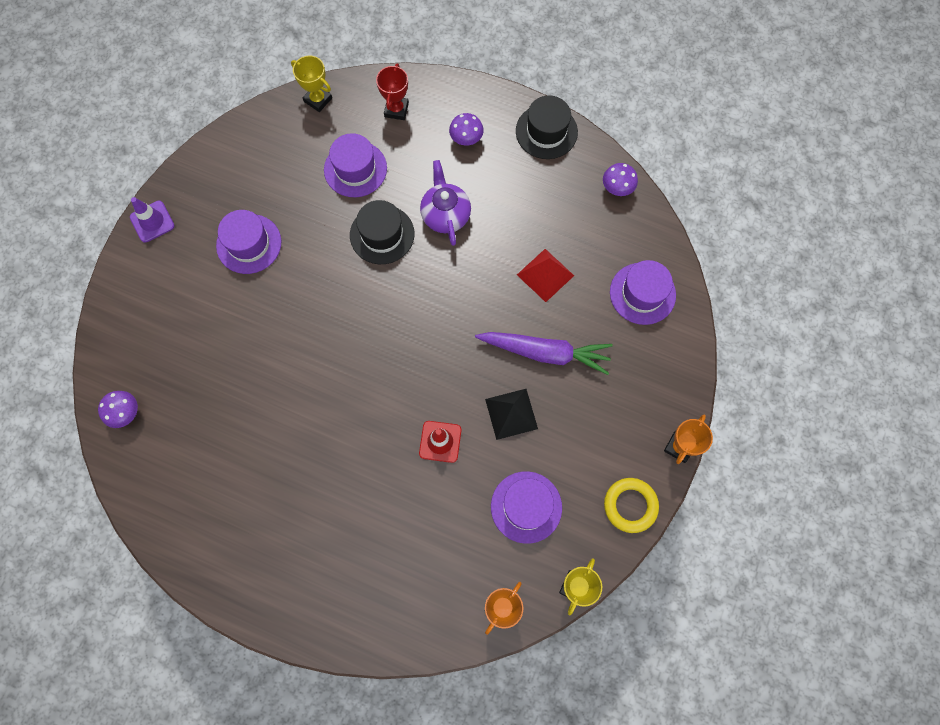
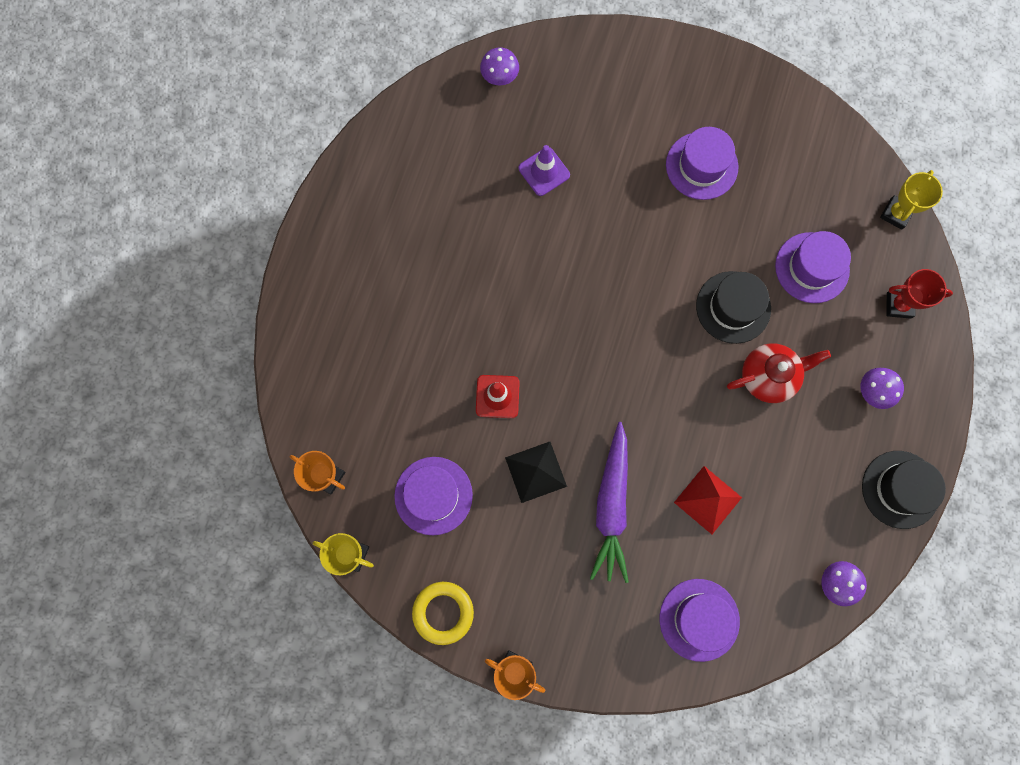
camera: 85 degrees right, 5 degrees up
purple traffic cone [130,197,175,243] -> purple traffic cone moved to [519,145,570,196]
purple teapot [420,160,471,246] -> red teapot [727,343,831,403]

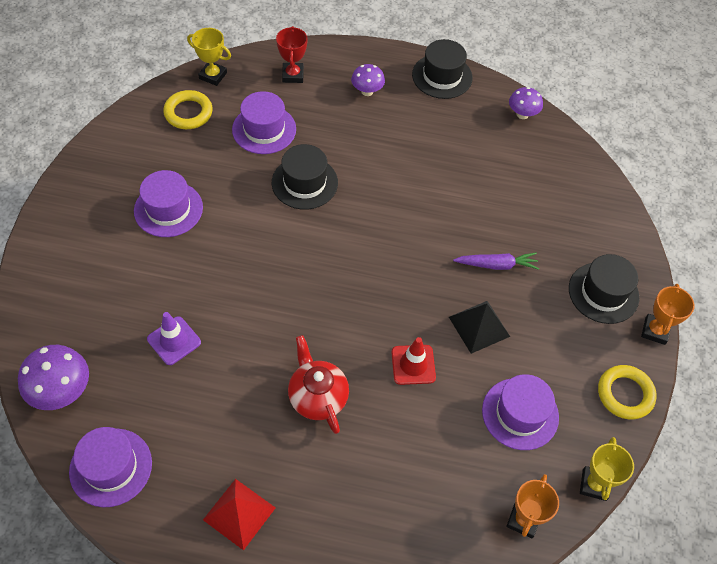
camera: 100 degrees left, 20 degrees down
purple mushroom [480,47,519,86] -> purple mushroom [18,345,89,410], size x1.59
purple carrot [590,422,629,583] -> purple carrot [453,252,539,270], size x0.61
purple hat [660,579,740,662] -> purple hat moved to [69,427,152,507]
red pyramid [674,466,742,534] -> red pyramid moved to [203,479,276,550]
red teapot [727,343,831,403] -> red teapot moved to [288,335,349,434]
none -> yellow ring [163,90,213,129]
none -> black hat [569,254,640,324]

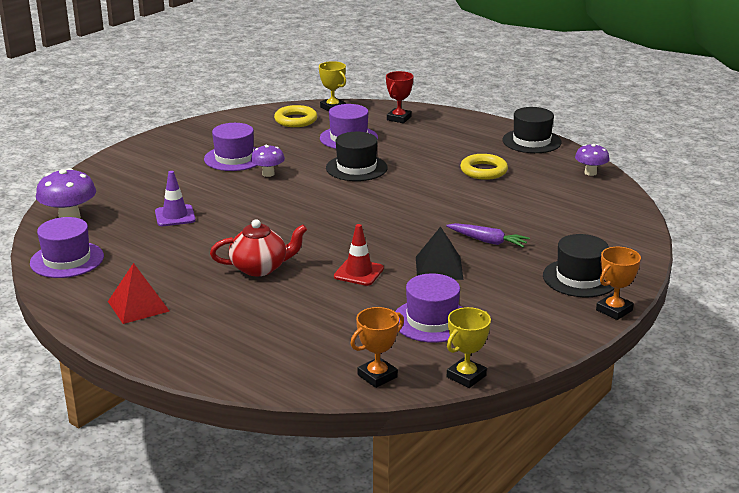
camera: 30 degrees right, 30 degrees down
red teapot [288,335,349,434] -> red teapot turned 75 degrees clockwise [210,219,307,276]
purple mushroom [351,64,385,96] -> purple mushroom moved to [251,145,285,177]
yellow ring [598,365,657,419] -> yellow ring moved to [460,154,508,180]

